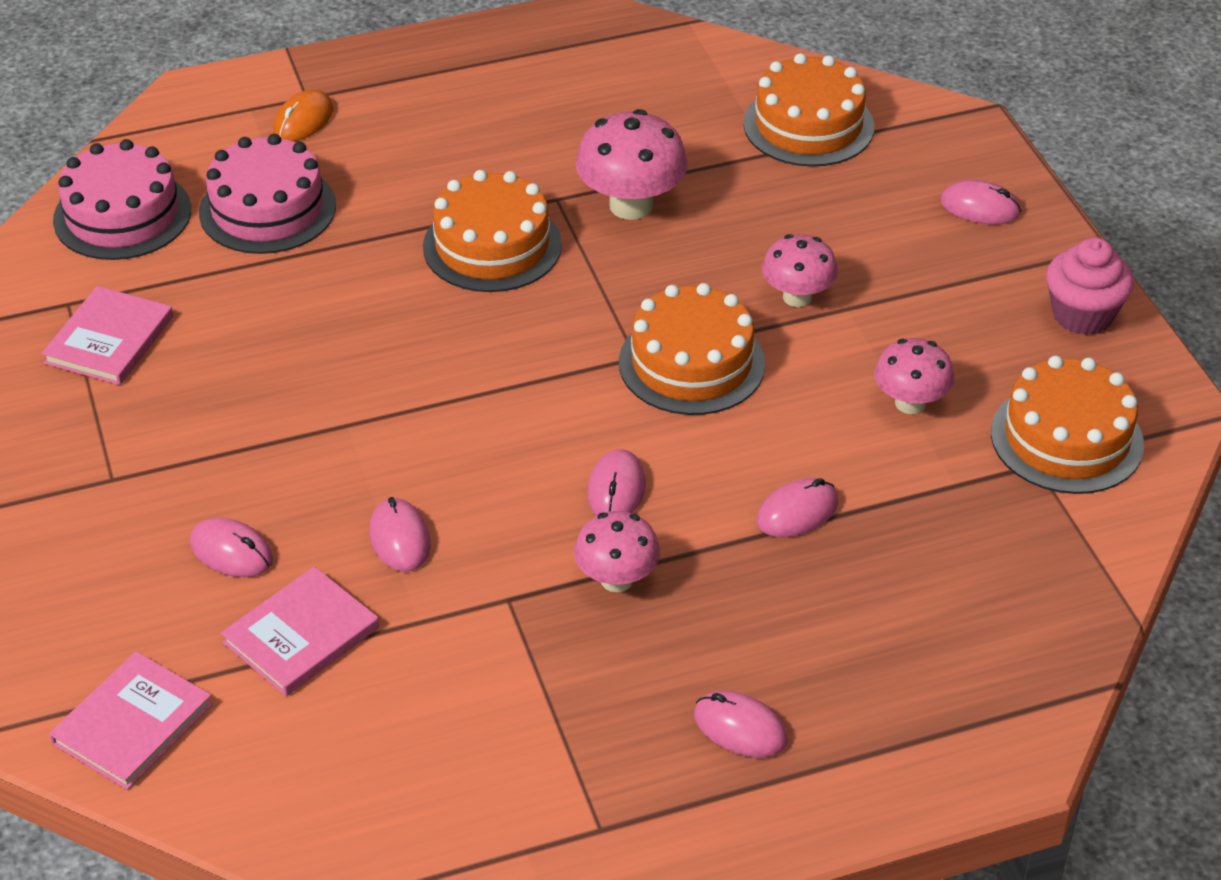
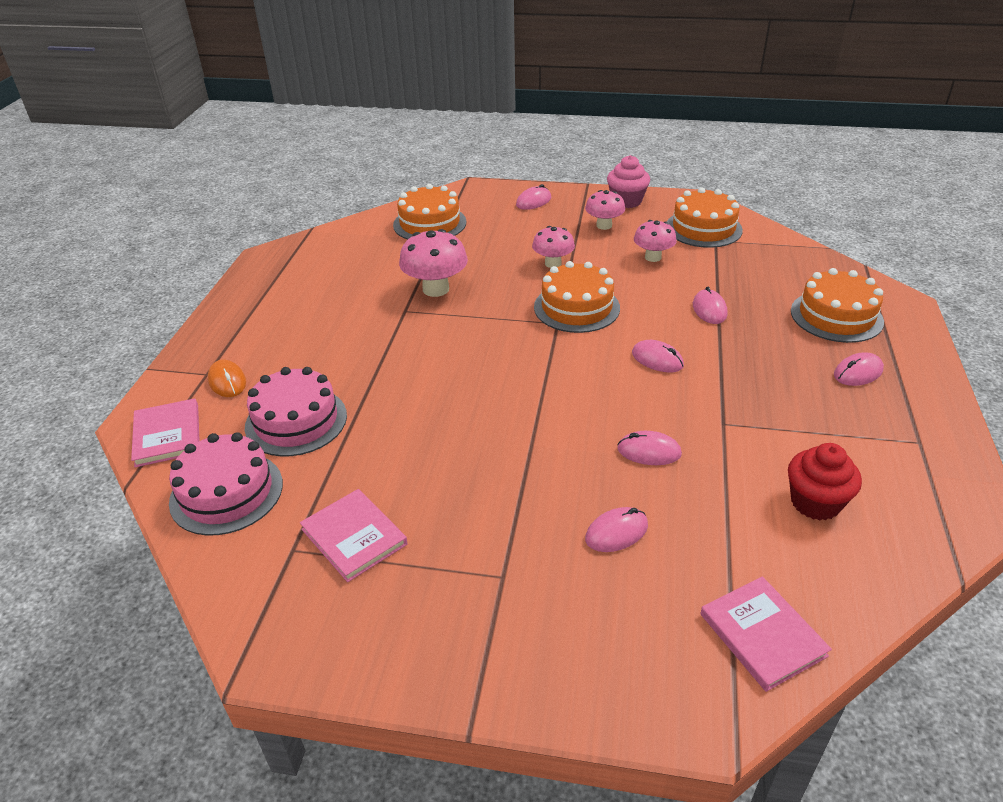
camera: 60 degrees left, 5 degrees down
pink book [221,566,379,696] -> pink book moved to [131,398,200,467]
orange cake [423,170,562,292] -> orange cake moved to [791,268,884,343]
pink mushroom [574,511,660,592] -> pink mushroom moved to [585,190,625,230]
none -> red cupcake [788,443,862,520]

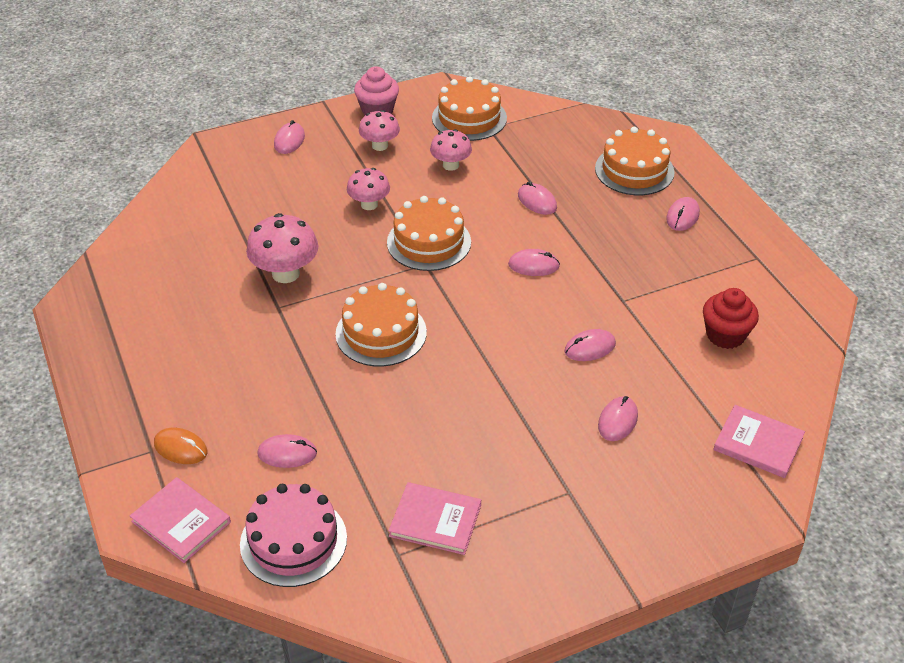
camera: 35 degrees left, 5 degrees up
pink cake [245,367,347,457] -> pink mouse [257,434,317,468]
orange cake [393,184,466,240] -> orange cake moved to [335,283,427,367]

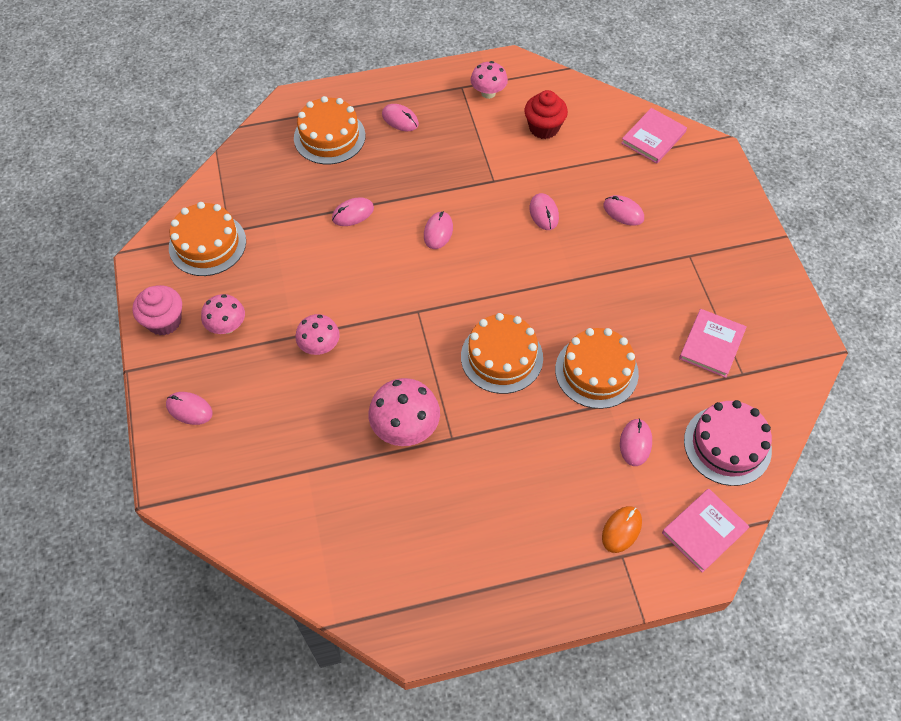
camera: 80 degrees left, 15 degrees up
orange cake [387,196,471,271] -> orange cake moved to [555,328,639,409]
pink mushroom [430,129,472,171] -> pink mushroom moved to [470,61,508,99]

